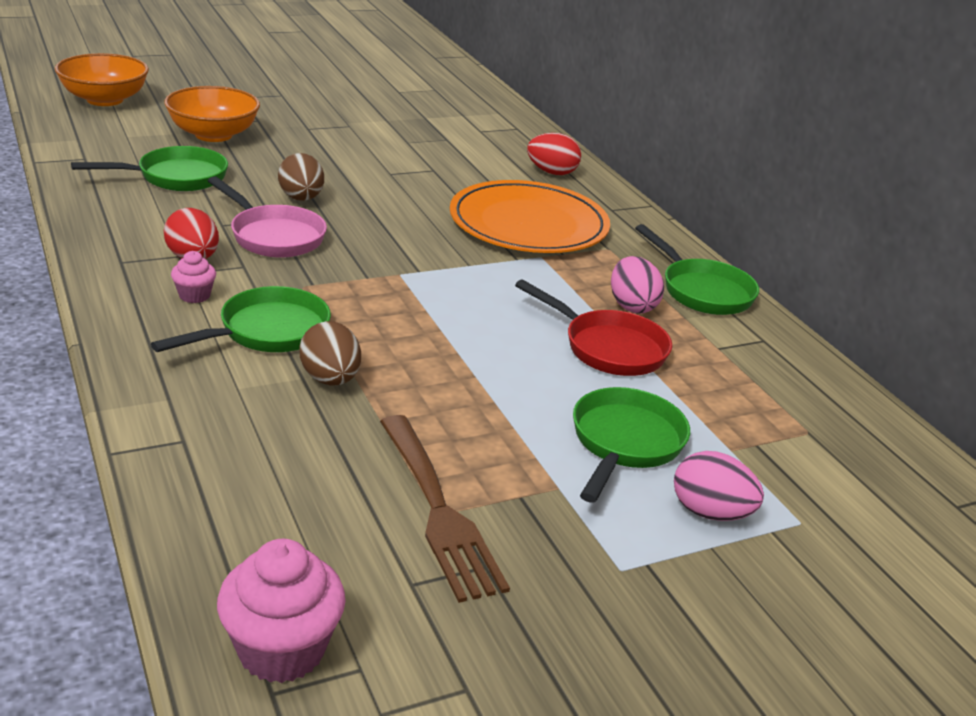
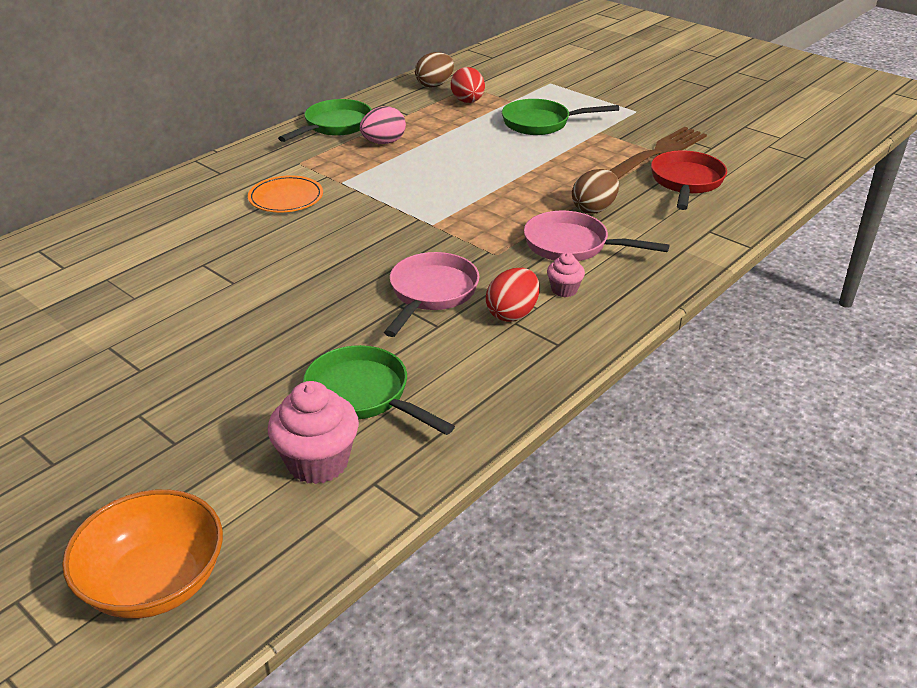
camera: 110 degrees left, 5 degrees up
green pan [151,286,331,352] -> pink pan [524,211,670,261]
orange bowl [164,86,260,142] -> none
pink cupcake [217,539,346,683] -> pink cupcake moved to [268,381,359,484]
brown egg [278,153,324,201] -> brown egg moved to [415,52,454,87]
orange plate [450,180,610,253] -> orange plate [248,175,323,212], size x0.52
red pan [515,279,672,376] -> red pan moved to [651,150,727,210]
red egg [527,133,581,175] -> red egg moved to [451,67,485,103]
pink egg [674,451,764,521] -> none

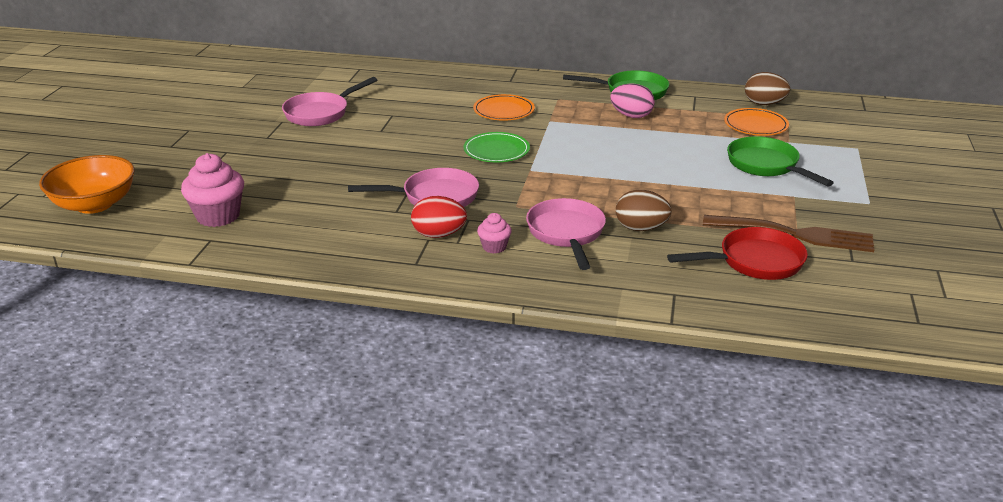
camera: 60 degrees right, 5 degrees down
green pan [303,345,455,435] -> none
red egg [451,67,485,103] -> orange plate [724,108,789,136]
none -> pink pan [282,77,378,126]
none -> green plate [464,132,530,162]

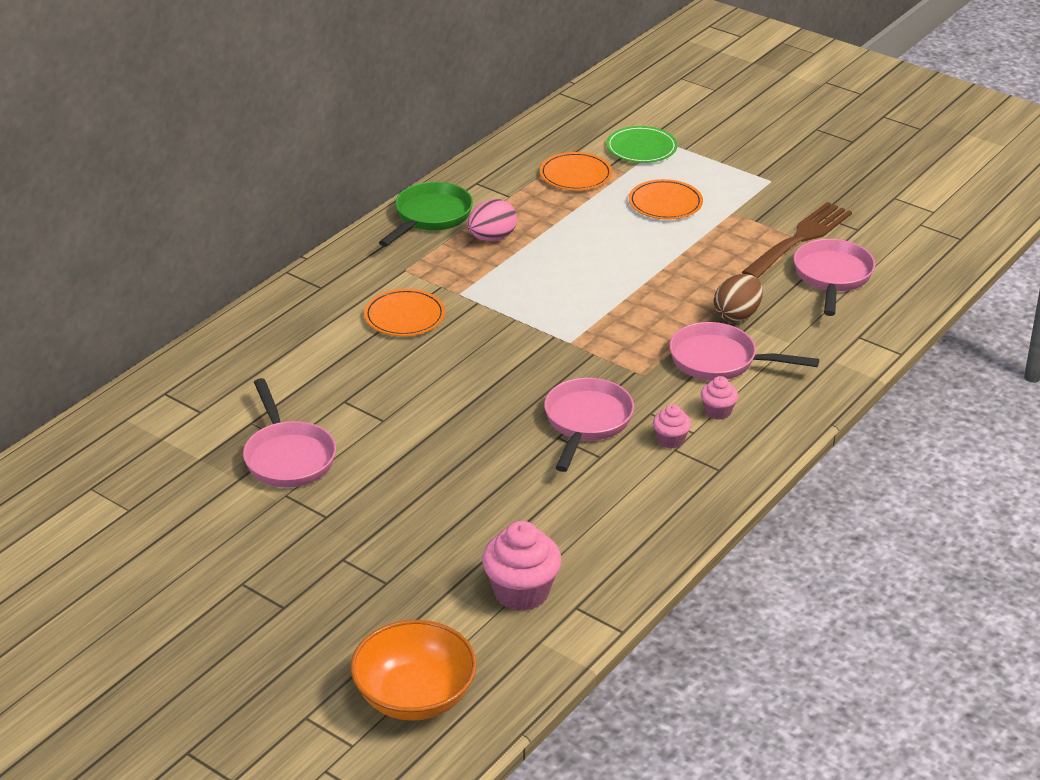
camera: 65 degrees left, 5 degrees up
red egg [411,196,467,238] -> pink cupcake [653,404,691,449]
green plate [464,132,530,162] -> green plate moved to [606,126,677,163]
red pan [667,227,808,280] -> pink pan [794,239,875,316]
green pan [727,136,834,186] -> orange plate [629,179,703,220]
brown egg [745,72,790,105] -> none

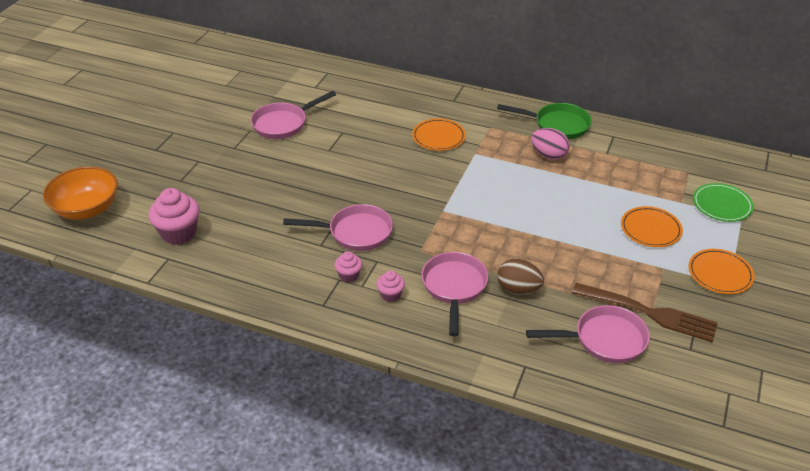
camera: 75 degrees right, 5 degrees up
orange plate [540,152,612,190] -> orange plate moved to [688,249,755,294]

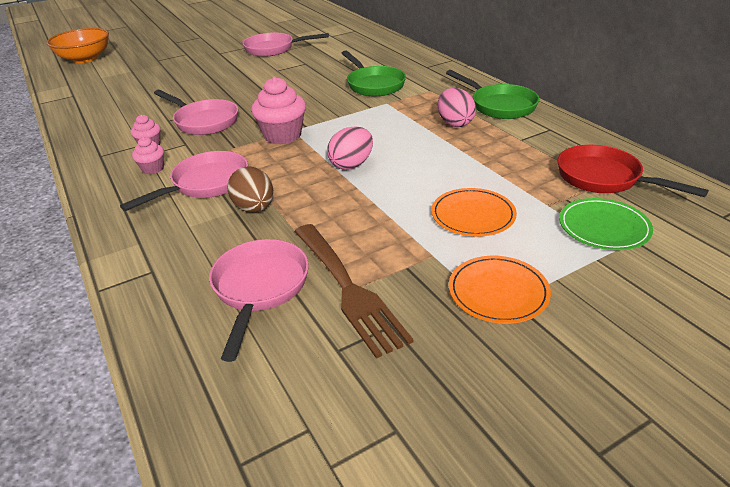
camera: 40 degrees right, 5 degrees down
pink cupcake [149,188,199,245] -> pink cupcake moved to [251,76,306,145]
orange plate [412,118,466,151] -> green pan [342,50,406,96]
pink pan [526,305,650,363] -> pink pan turned 120 degrees counterclockwise [209,239,309,362]
none -> pink egg [327,126,373,170]
none -> red pan [557,145,709,197]

